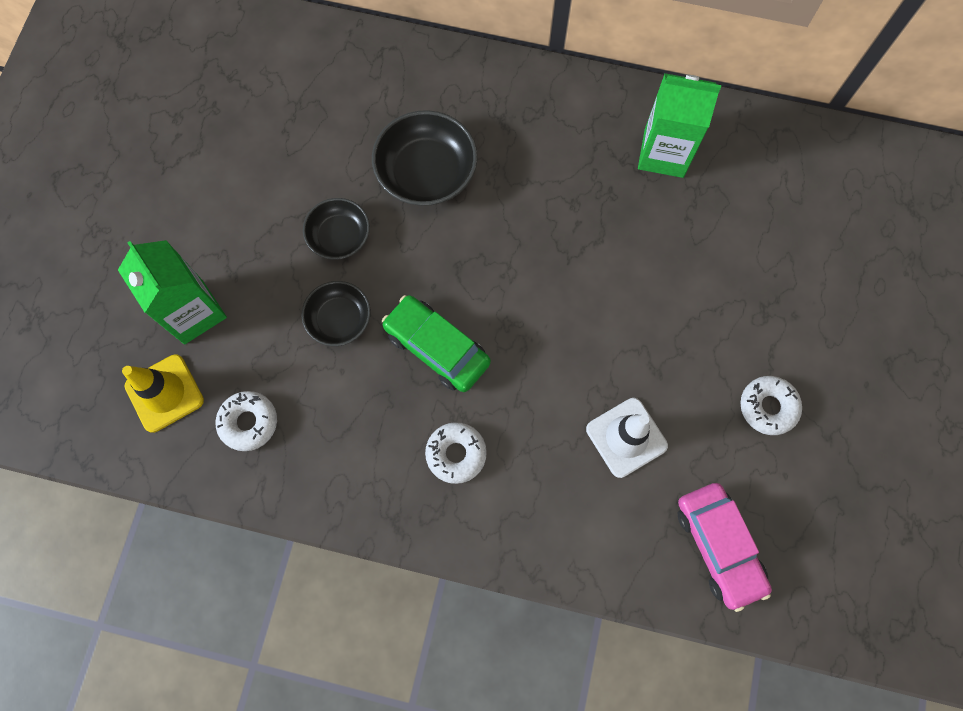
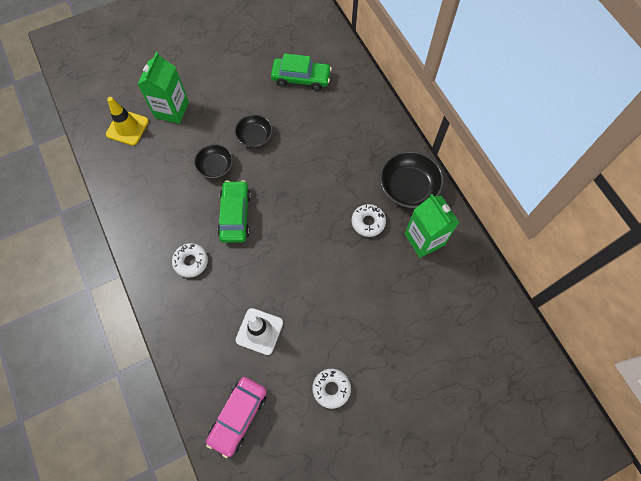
camera: 50 degrees right, 5 degrees down
white donut [216,391,277,451] -> white donut moved to [352,204,386,237]
black bowl [372,110,478,206] -> black bowl moved to [380,151,444,208]
none -> green car [271,53,332,91]

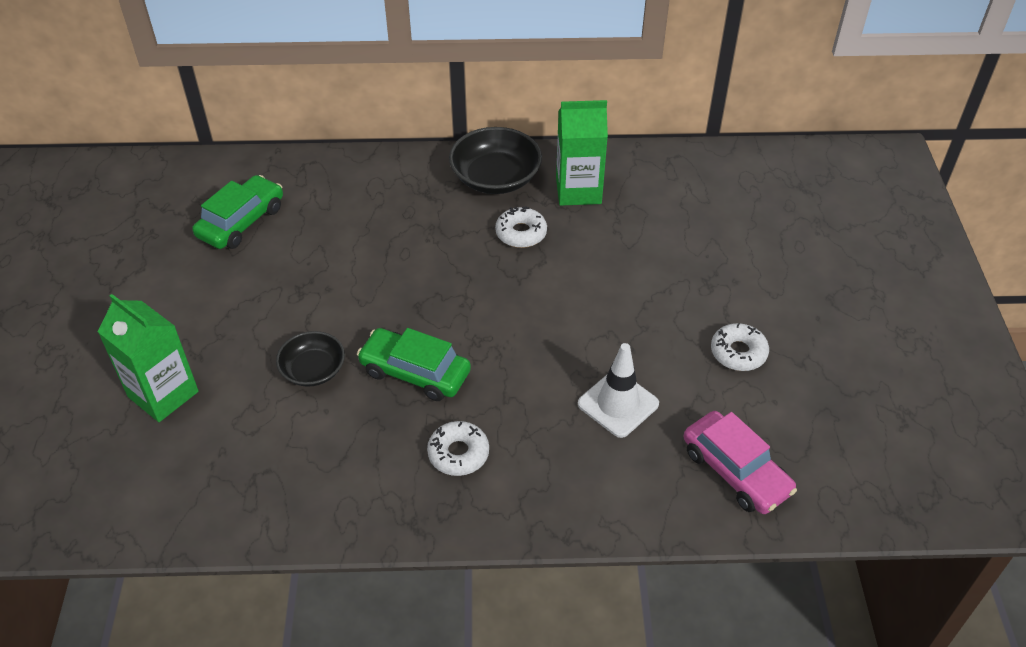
camera: 65 degrees left, 20 degrees down
yellow traffic cone [106,97,149,146] -> none
black bowl [234,114,273,148] -> none

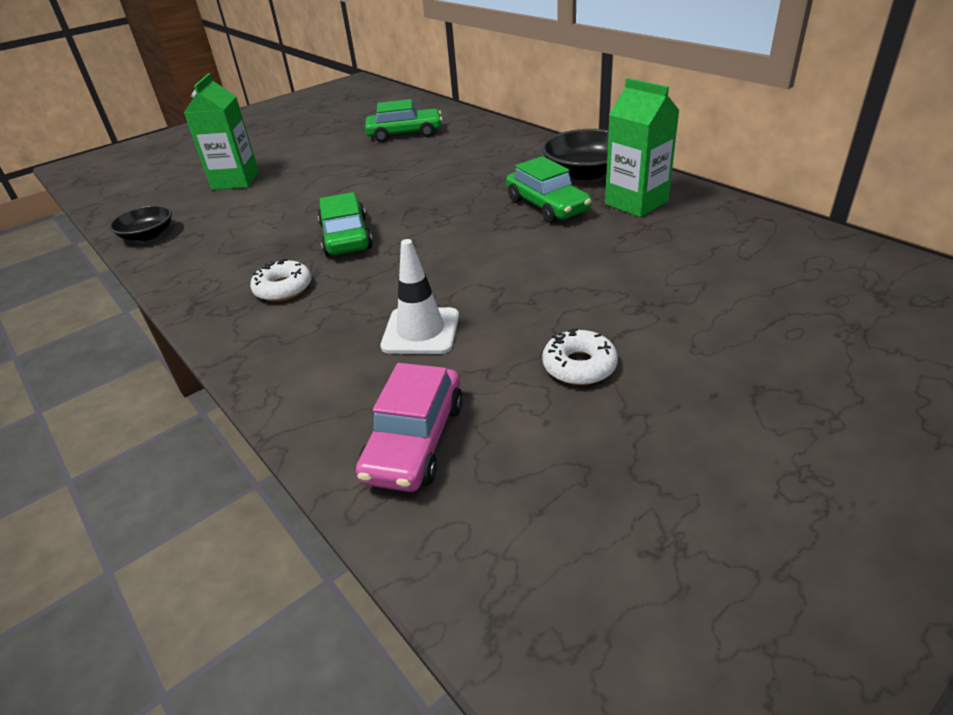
camera: 55 degrees right, 10 degrees down
black bowl [276,331,345,387] -> black bowl moved to [109,205,172,241]
white donut [495,206,547,248] -> green car [506,156,592,223]

